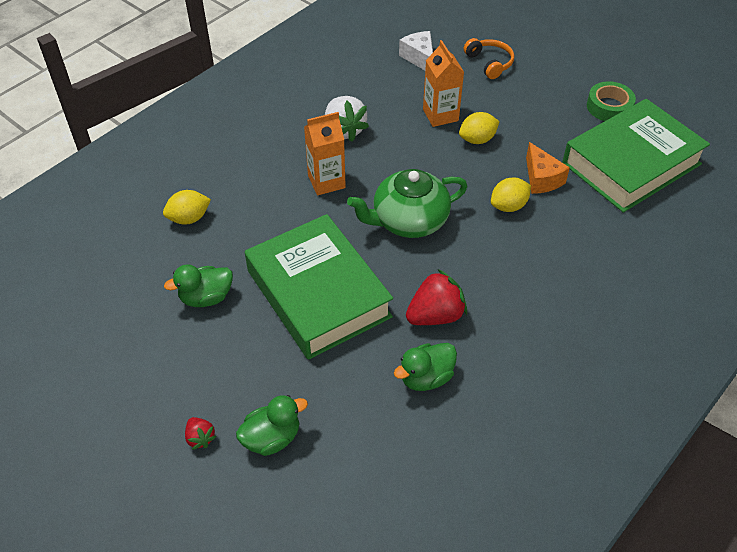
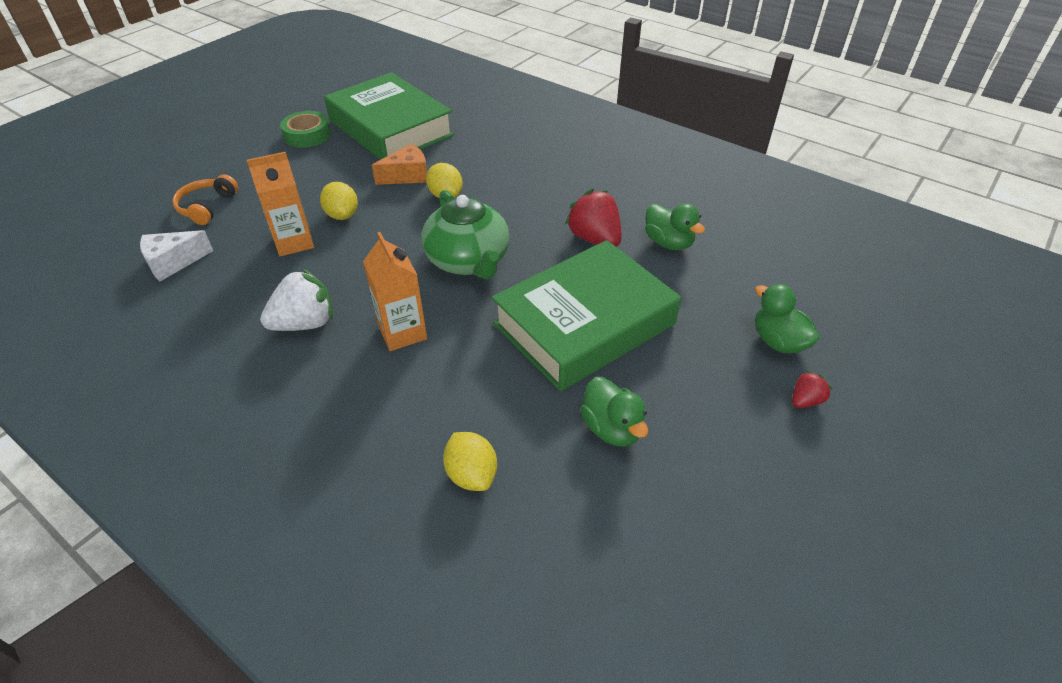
camera: 95 degrees left, 5 degrees down
orange headphones [464,38,514,79] -> orange headphones turned 45 degrees counterclockwise [172,175,238,225]

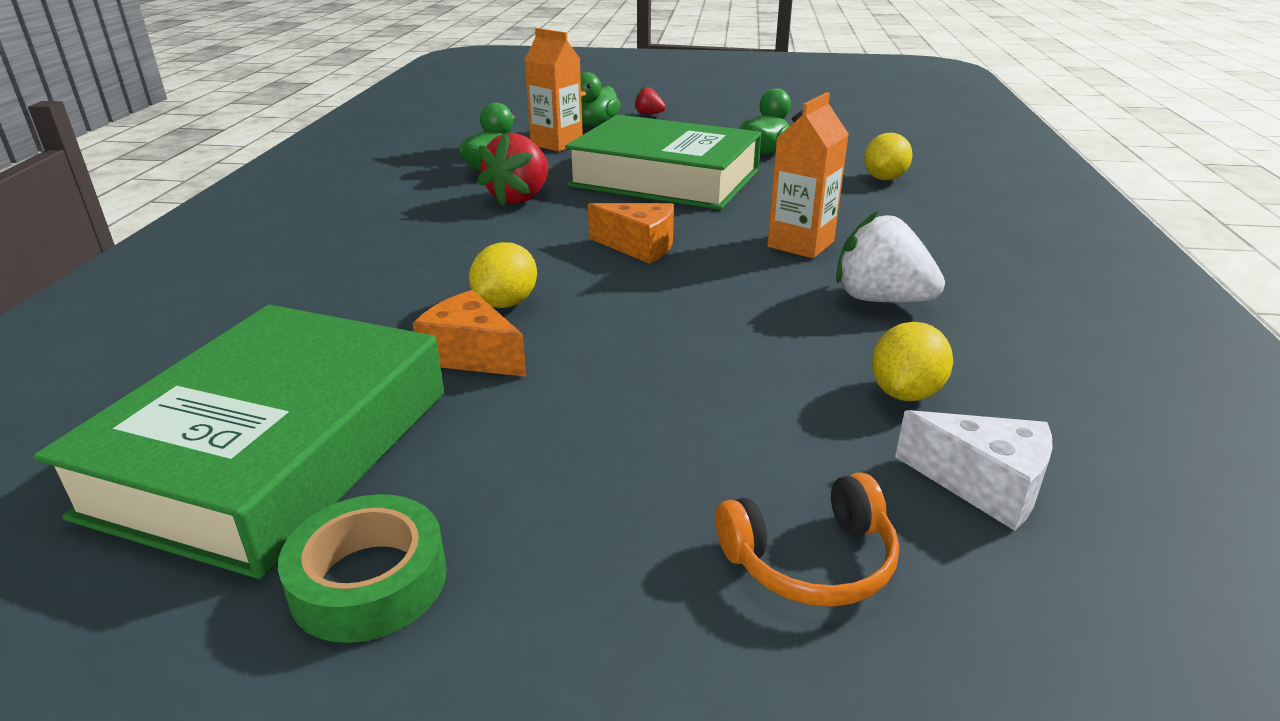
camera: 120 degrees left, 15 degrees down
orange carton [247,152,314,256] -> orange carton moved to [524,28,583,152]
yellow lemon [320,182,358,220] -> yellow lemon moved to [872,322,953,401]
green teapot [422,190,510,280] -> orange cheese [588,203,674,264]

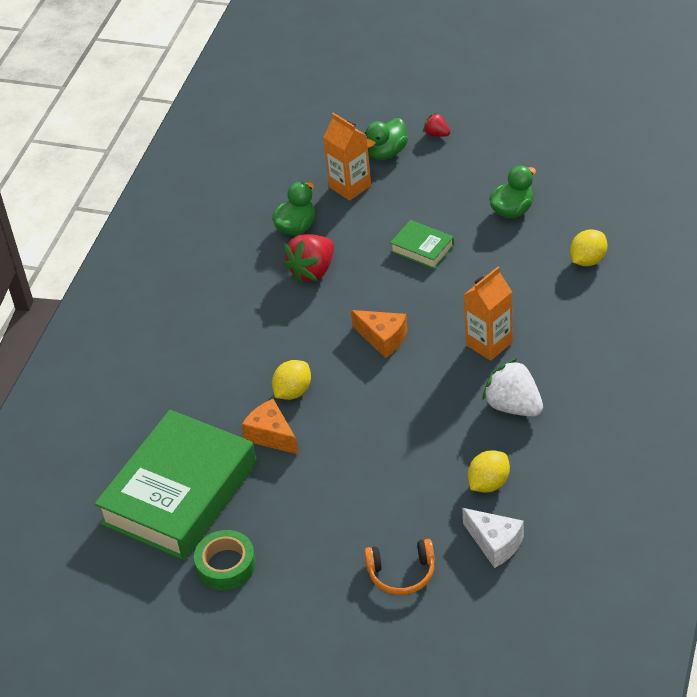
camera: 15 degrees right, 15 degrees up
green book [565,115,761,210] -> green book [390,220,454,269], size x0.43

